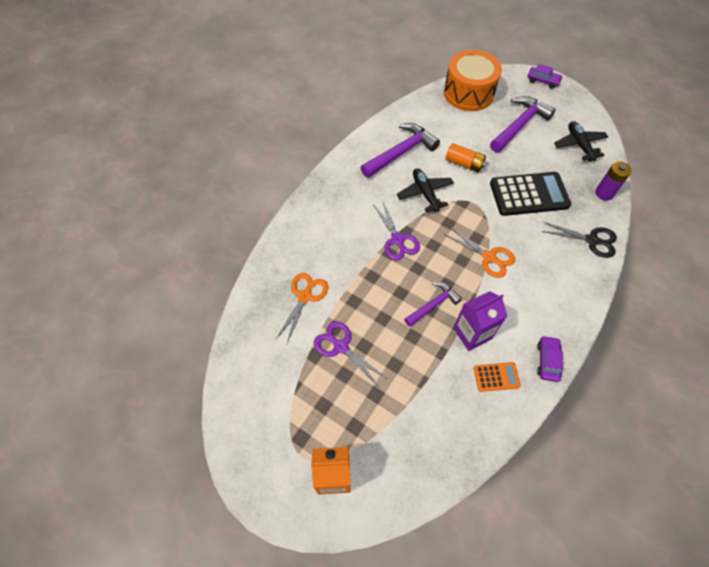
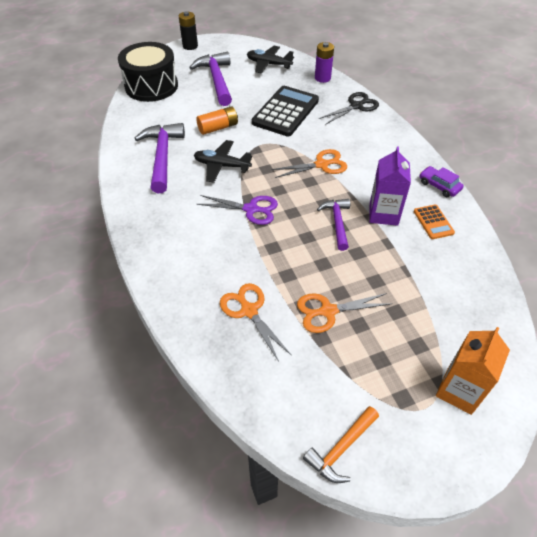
camera: 55 degrees left, 10 degrees down
purple scissors [314,321,388,388] -> orange scissors [297,293,392,333]
orange drum [444,50,502,111] -> black drum [118,42,178,102]
orange calculator [474,362,521,392] -> orange calculator turned 135 degrees clockwise [414,204,455,239]
purple car [527,64,563,88] -> black battery [179,11,198,50]
none -> orange hammer [303,406,379,483]

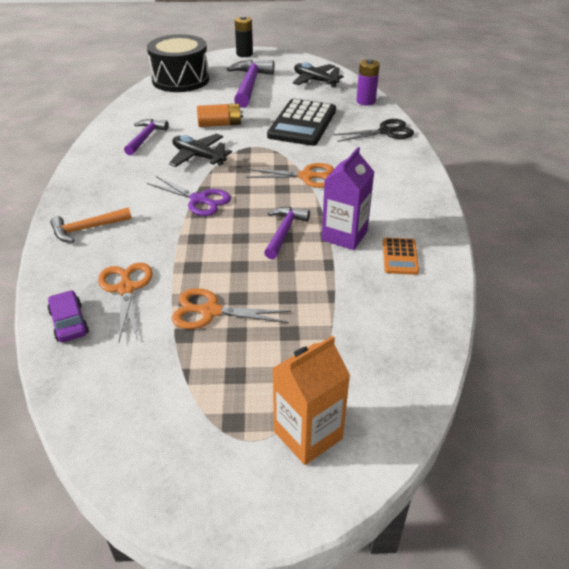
camera: 20 degrees right, 10 degrees down
purple hammer [134,123,185,193] -> purple hammer [124,119,169,155], size x0.61
black calculator [252,86,319,137] -> black calculator turned 150 degrees clockwise [267,99,336,146]
orange hammer [303,406,379,483] -> orange hammer moved to [50,207,132,243]
purple car [419,166,464,197] -> purple car moved to [47,290,89,342]

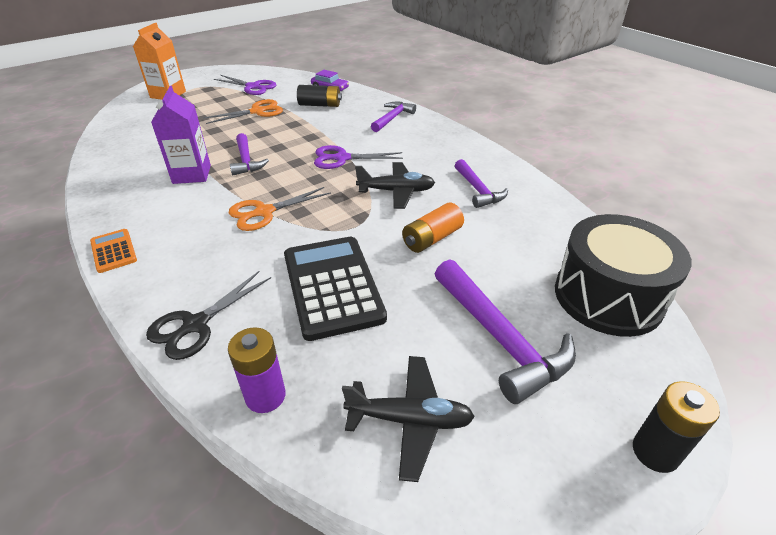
camera: 145 degrees right, 0 degrees up
orange hammer [50,207,132,243] -> purple hammer [371,102,416,132]
orange scissors [98,263,153,342] -> black battery [297,85,342,107]
orange calculator [383,238,419,275] -> orange calculator moved to [90,229,137,273]
none -> purple scissors [214,75,276,95]

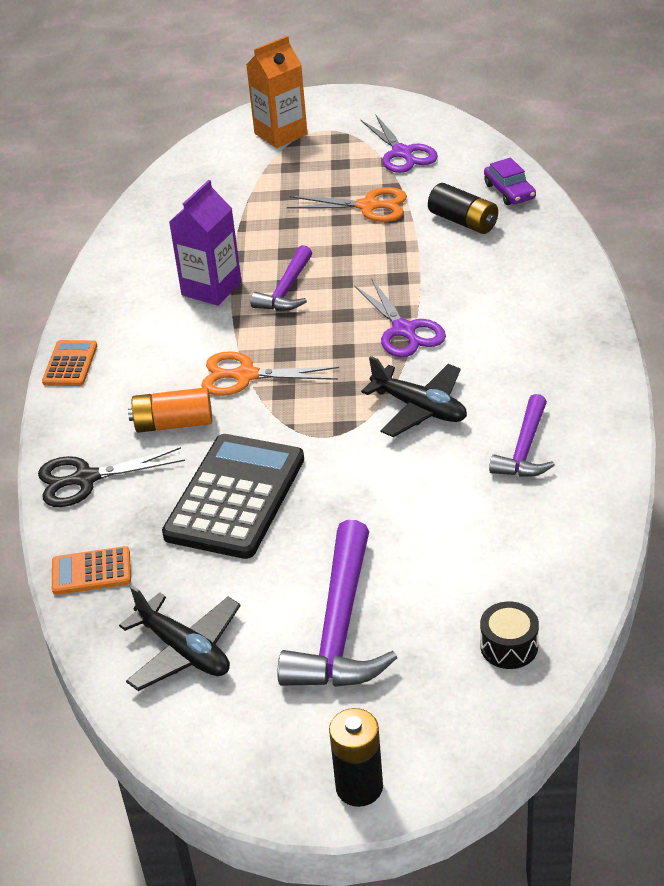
camera: 40 degrees right, 0 degrees up
purple battery [228,327,286,413] -> orange calculator [52,546,131,595]
purple scissors [314,145,403,169] -> purple scissors turned 150 degrees counterclockwise [354,278,446,357]
purple hammer [371,102,416,132] -> none
orange battery [402,203,464,253] -> orange battery moved to [128,387,212,433]
black drum [555,214,692,337] -> black drum [480,602,539,669], size x0.41

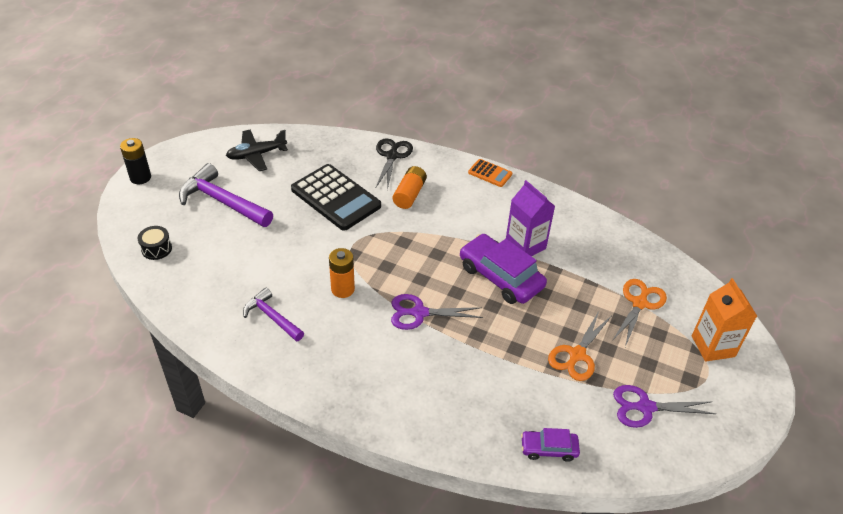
camera: 110 degrees right, 5 degrees up
orange calculator [52,546,131,595] -> none
orange scissors [201,351,339,396] -> orange scissors moved to [612,279,667,347]
purple hammer [251,245,312,311] -> purple car [460,234,547,304]
black plane [361,356,467,437] -> orange battery [329,248,355,298]
black battery [428,183,498,234] -> none

